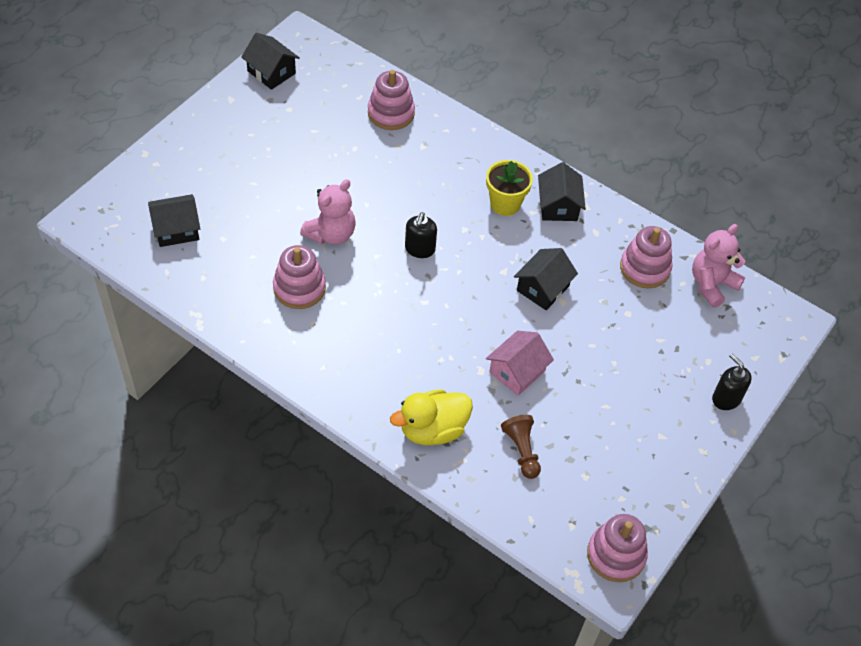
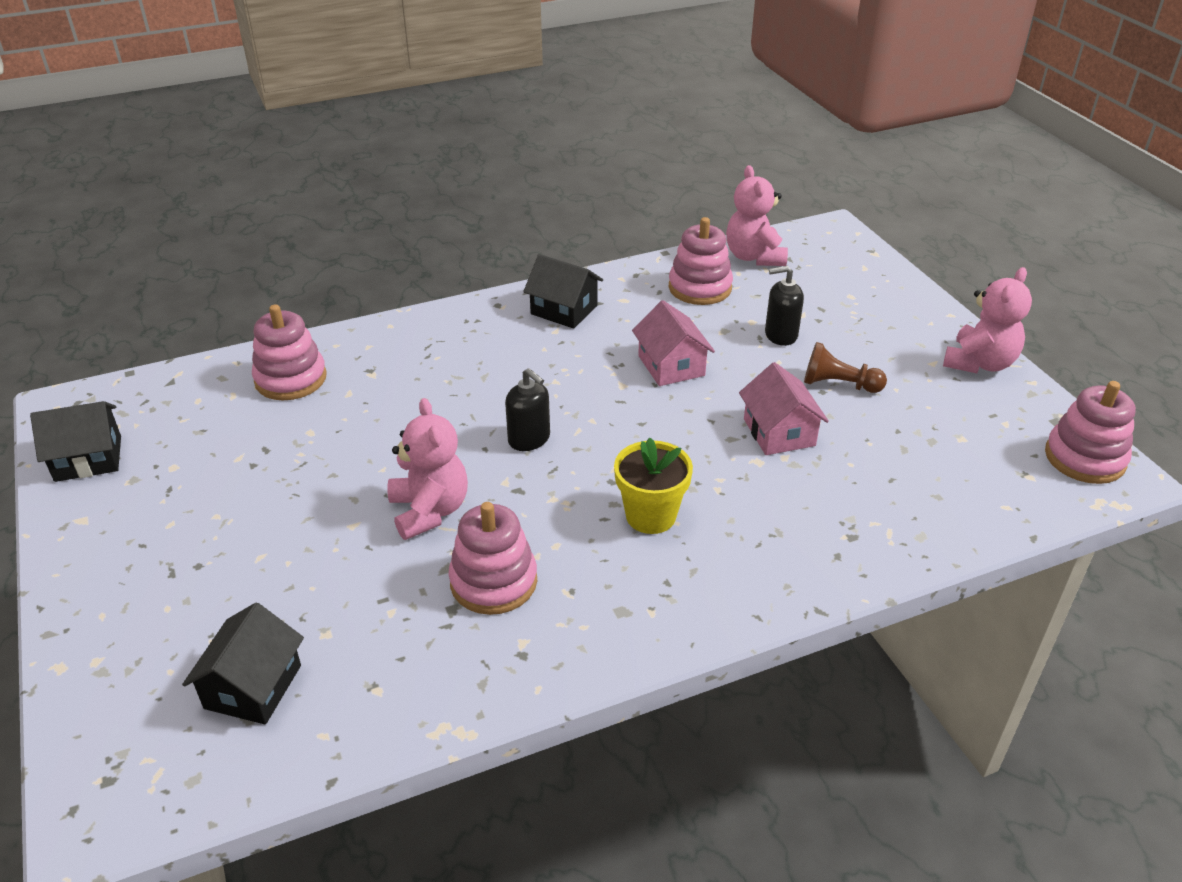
camera: 55 degrees left, 15 degrees down
yellow duck [390,389,473,445] -> none
yellow flower pot [486,160,533,216] -> yellow flower pot moved to [614,438,693,534]
brown pawn [501,415,541,479] -> brown pawn moved to [804,342,887,393]
black house [514,248,578,310] -> pink house [632,300,715,386]
black soap dispenser [712,354,752,410] -> black soap dispenser moved to [765,266,804,346]
none -> pink teddy bear [943,267,1032,373]

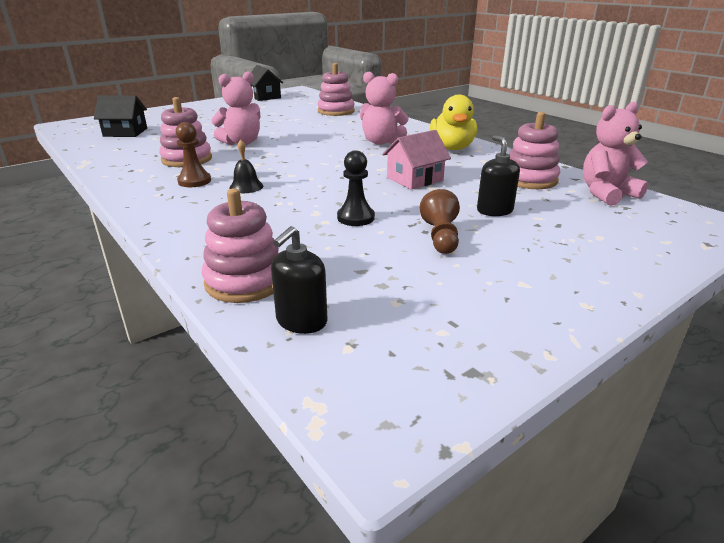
camera: 75 degrees right, 10 degrees down
black soap dispenser [505,368,550,451] -> black soap dispenser moved to [271,226,328,334]
black house [523,254,603,329] -> yellow duck [430,95,477,150]
yellow flower pot [614,438,693,534] -> black bell [229,140,263,193]
pink house [739,362,829,455] -> black pawn [337,150,375,226]
pink teddy bear [943,267,1032,373] -> pink teddy bear moved to [360,72,409,145]
pink stacking toy [1045,381,1136,484] -> pink stacking toy moved to [202,188,279,303]
none -> brown pawn [176,122,211,187]

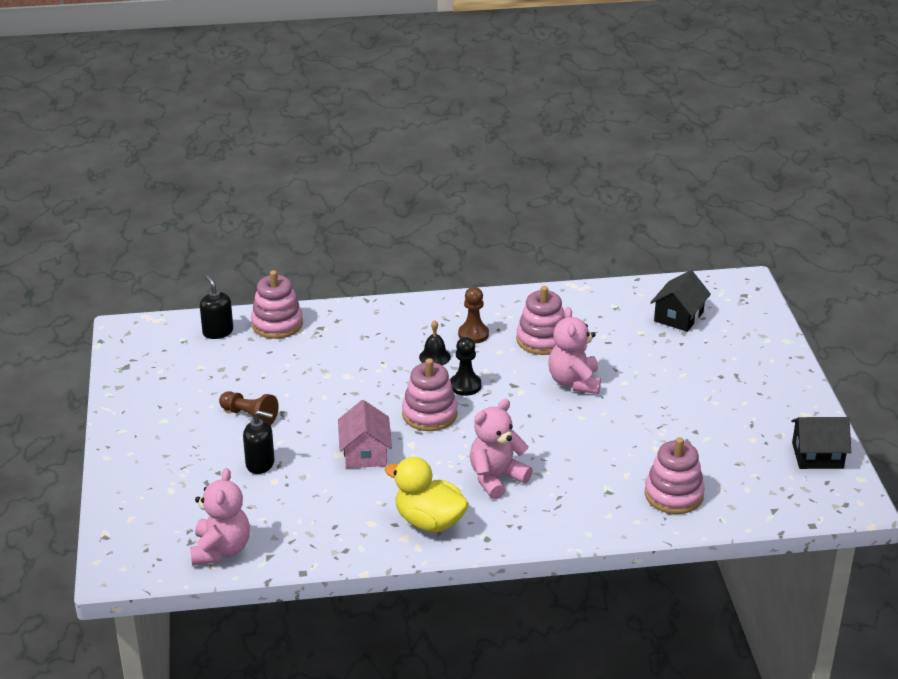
camera: 120 degrees right, 5 degrees up
black pawn [337,150,375,226] -> black pawn moved to [450,337,482,396]
pink stacking toy [509,112,560,189] -> pink stacking toy moved to [402,358,458,431]

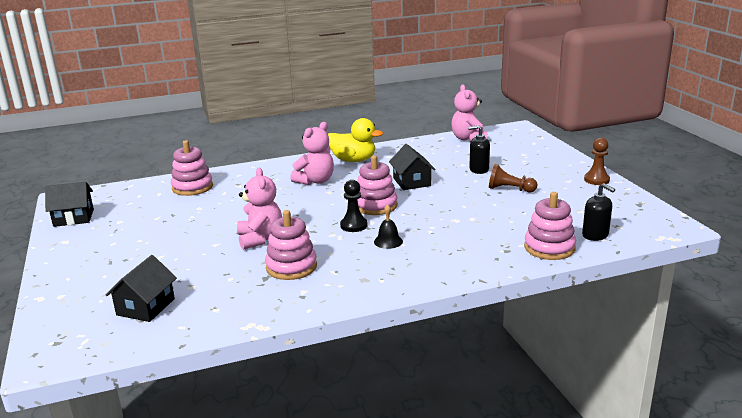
camera: 170 degrees right, 10 degrees down
pink house [338,400,392,468] -> black house [389,144,436,190]
brown pawn [458,287,489,344] -> brown pawn moved to [584,138,610,185]

